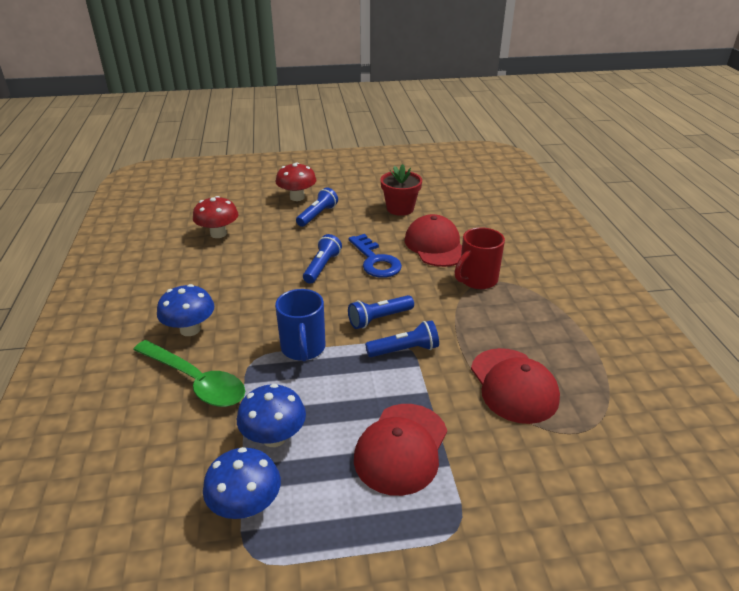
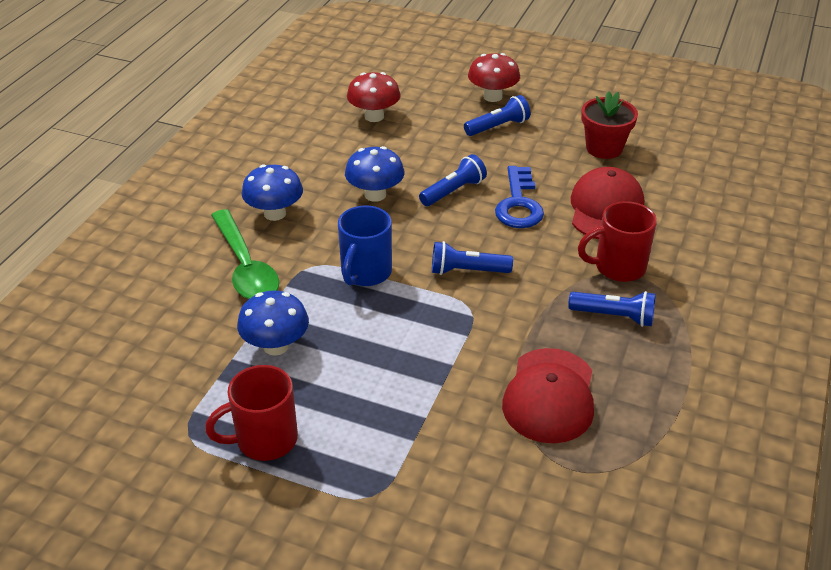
camera: 30 degrees right, 5 degrees up
blue mushroom [203,447,281,519] -> blue mushroom moved to [345,146,405,202]
red cap [354,404,447,496] -> none
blue flashlight [365,320,439,357] -> blue flashlight moved to [568,291,656,327]
none -> red mug [205,365,298,461]

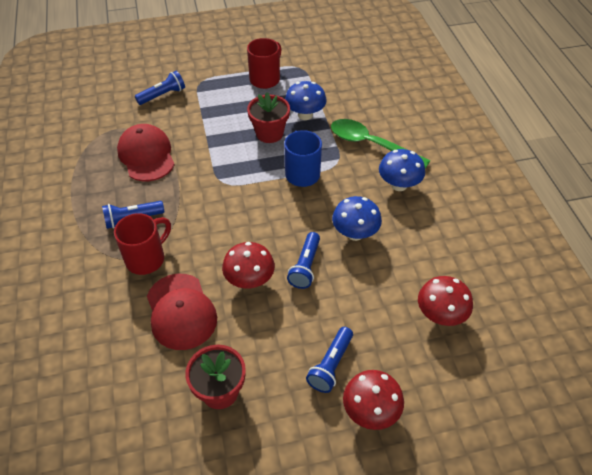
camera: 145 degrees right, 10 degrees up
blue flashlight [432,241,513,275] -> blue flashlight moved to [135,71,185,105]
blue key [495,166,544,228] -> red mushroom [222,242,275,289]
none -> red flower pot [247,92,290,143]

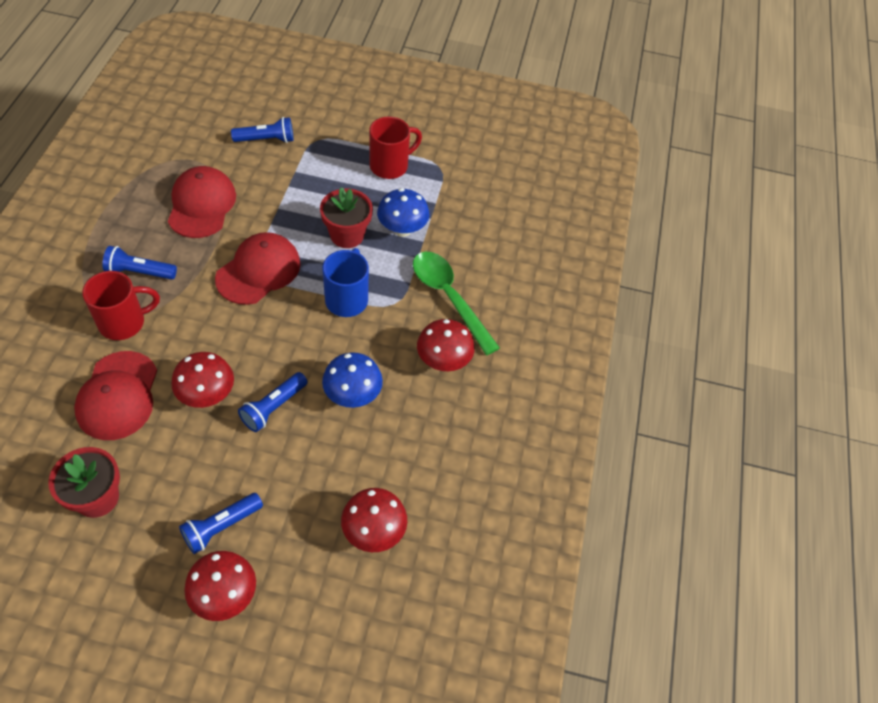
camera: 20 degrees right, 5 degrees up
blue mushroom [379,149,425,191] -> red mushroom [417,319,475,371]
none -> red cap [215,232,300,305]

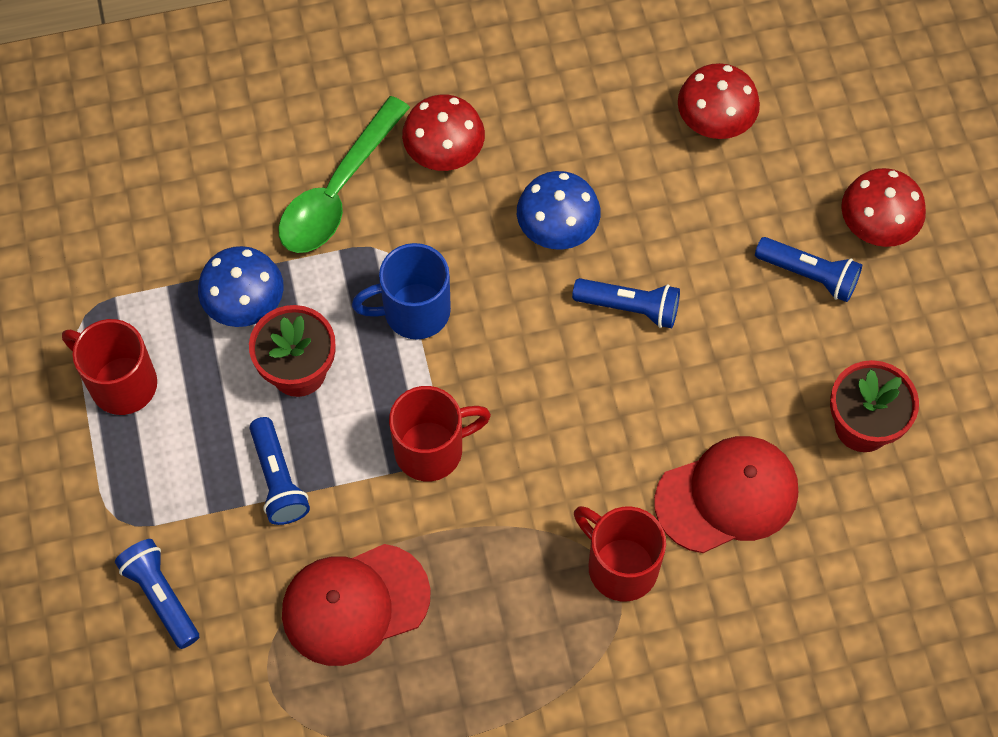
camera: 110 degrees left, 10 degrees up
blue flashlight [102,246,177,280] -> blue flashlight moved to [249,417,310,525]
red mushroom [171,352,234,408] -> none
red cap [215,232,300,305] -> red mug [389,386,491,481]

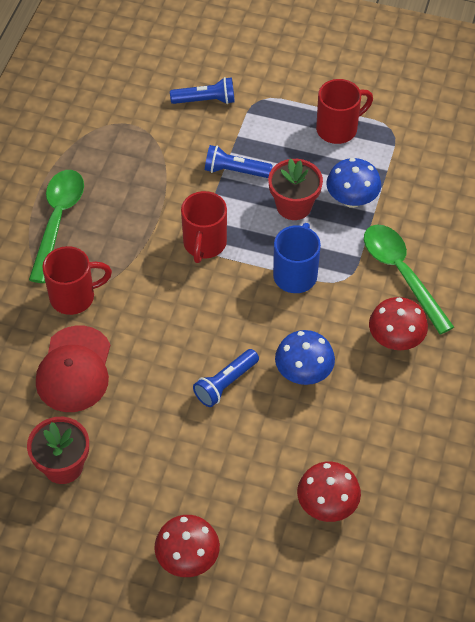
camera: 120 degrees right, 10 degrees down
red cap [282,544,431,666] -> none
blue flashlight [755,237,862,302] -> none
none -> green spoon [29,170,84,283]

